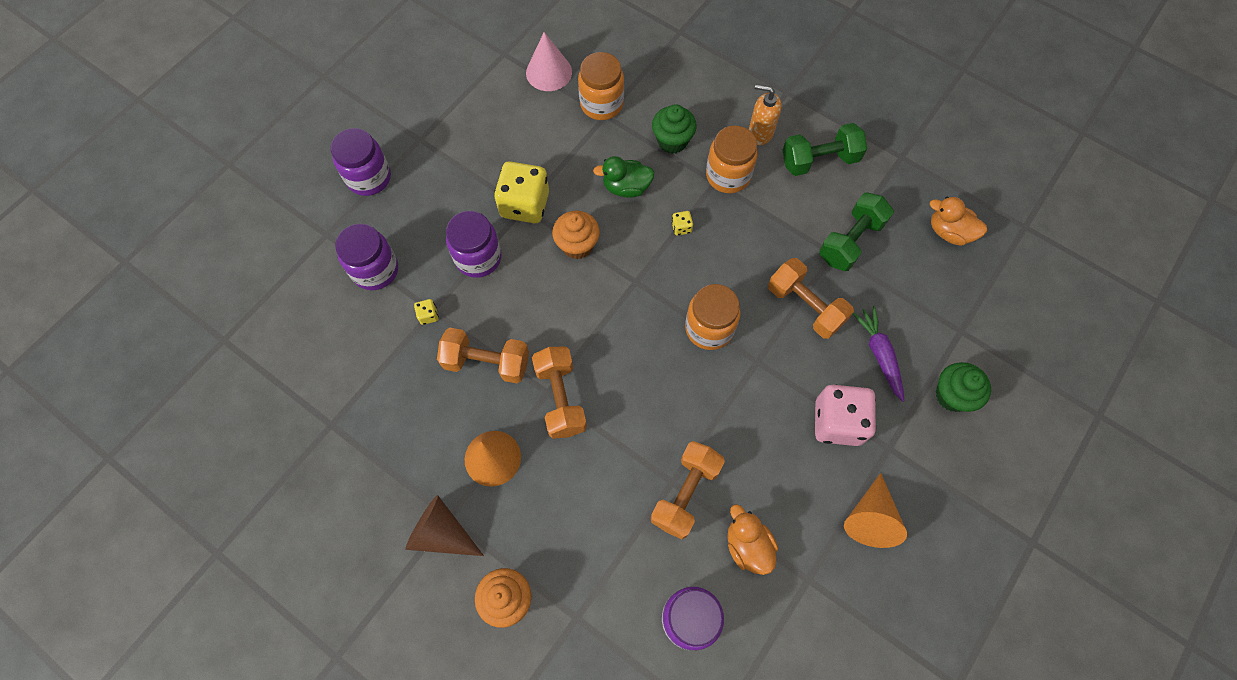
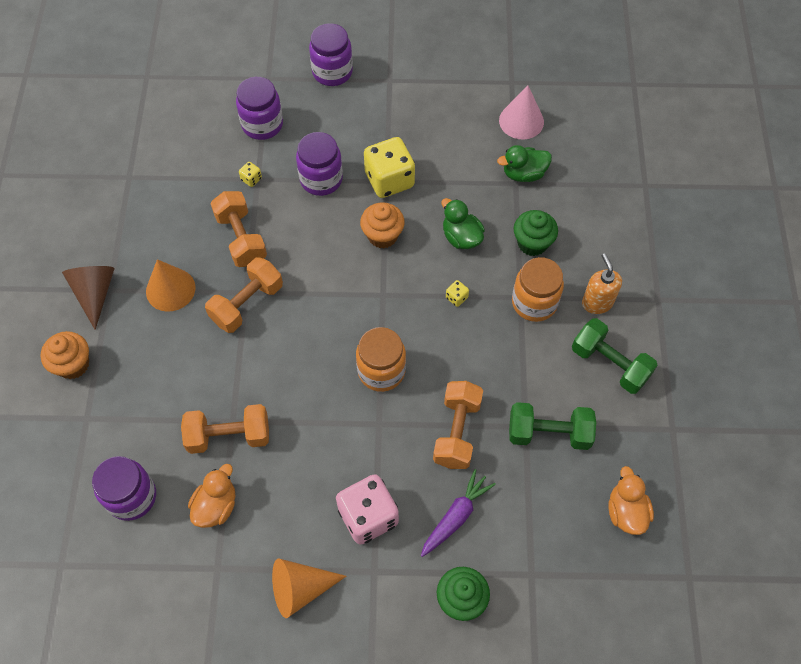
camera: 55 degrees right, 5 degrees down
orange jar [578,52,624,120] -> green duck [497,145,552,182]

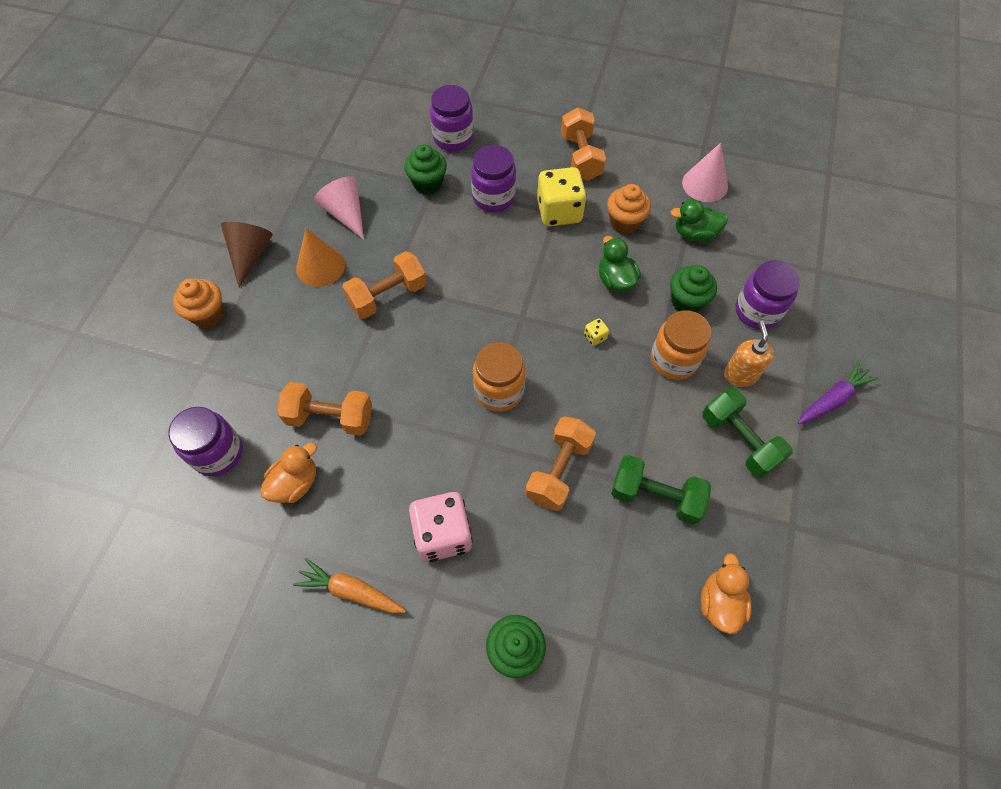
camera: 15 degrees right, 0 degrees up
orange dumbbell [210,191,267,267] -> orange dumbbell moved to [561,107,606,181]
yellow dice [239,162,262,187] -> green cupcake [404,144,447,195]
orange cone [272,558,346,618] -> orange carrot [293,558,406,613]
purple jar [309,23,353,86] -> purple jar moved to [735,261,800,329]
orange cupcake [360,202,405,248] -> orange cupcake moved to [607,184,651,234]
purple carrot [421,469,496,557] -> purple carrot moved to [798,361,879,424]
none -> pink cone [314,176,364,240]

